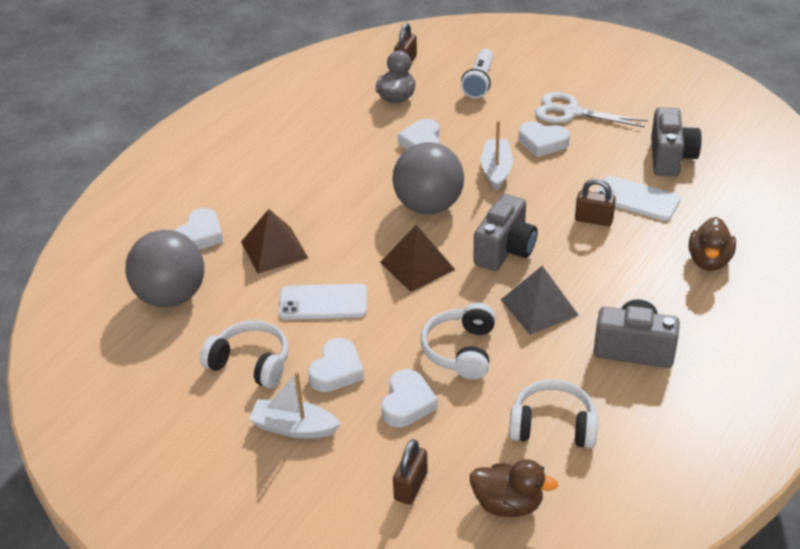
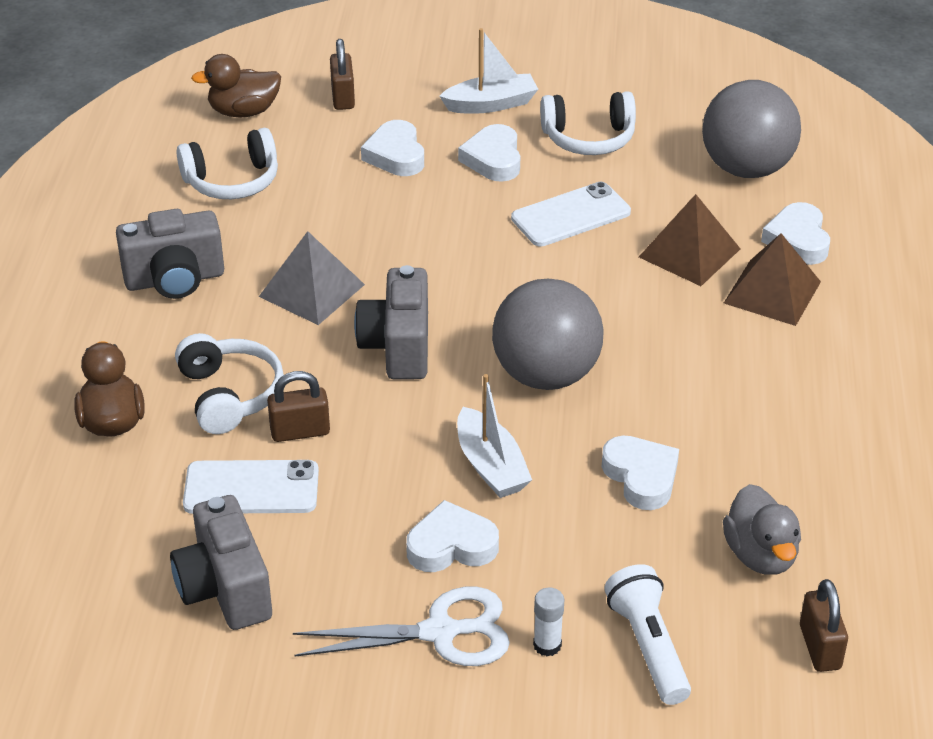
camera: 150 degrees right, 0 degrees up
brown pyramid [380,225,455,292] -> brown pyramid moved to [724,233,821,326]
white headphones [421,303,495,380] -> white headphones moved to [175,333,284,434]
none -> white glue stick [533,588,564,656]

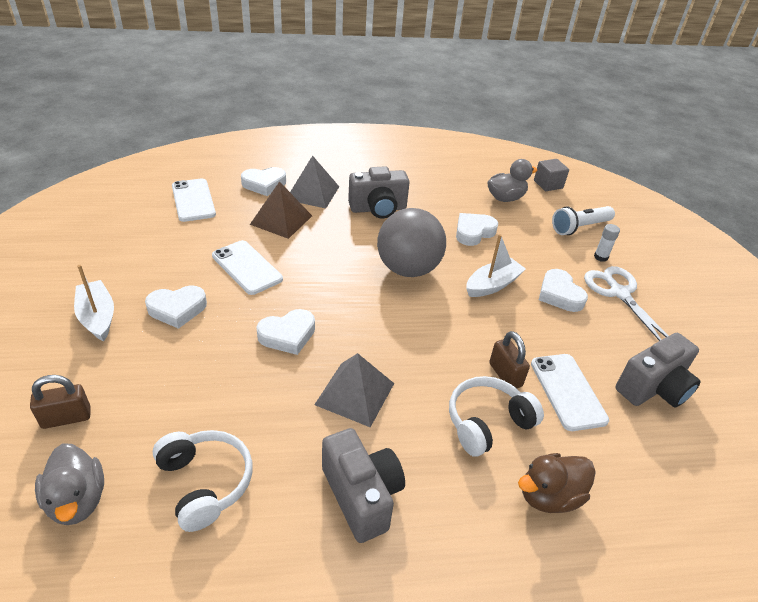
camera: 105 degrees left, 0 degrees up
brown duck [191,54,281,118] -> grey duck [35,443,104,525]
grey camera [354,265,428,379] -> grey camera moved to [348,166,410,218]
white heart [361,120,424,176] -> white heart moved to [256,309,315,355]
white headphones [540,91,636,155] -> none
grey ball [702,80,801,178] -> white phone [172,179,216,222]
brown pyramid [724,233,821,326] -> grey pyramid [290,155,339,208]
brown padlock [800,579,848,672] -> grey cube [534,159,569,191]

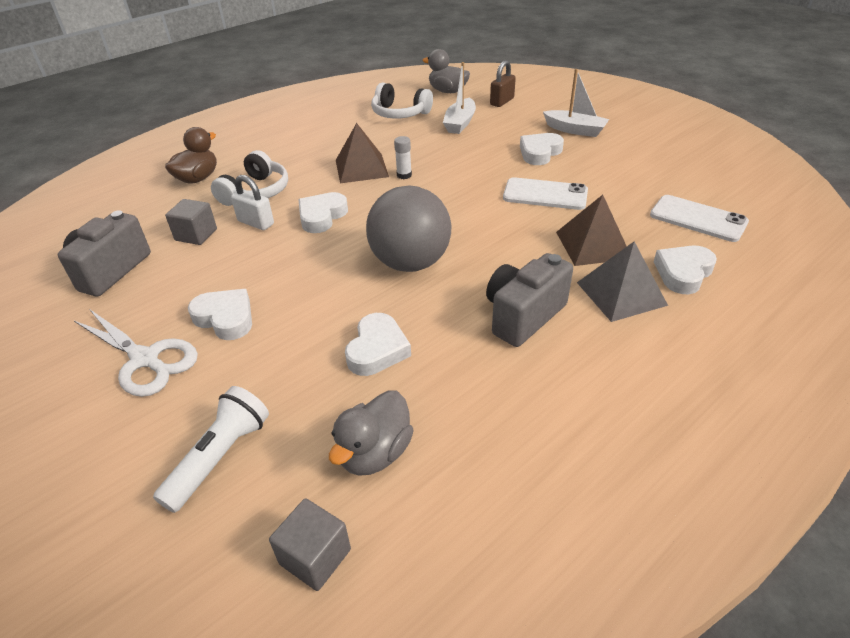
camera: 150 degrees right, 0 degrees up
white heart [256,309,315,355] -> white heart moved to [298,192,348,233]
grey pyramid [314,353,394,427] -> brown pyramid [336,123,389,183]
grey camera [322,428,405,543] -> none
white boat [466,234,526,297] -> white boat moved to [443,62,476,134]
brown padlock [489,331,530,389] -> white padlock [231,175,274,230]
white phone [531,354,609,431] -> grey cube [165,199,217,245]
white glue stick [594,224,620,262] -> white glue stick moved to [394,136,412,179]

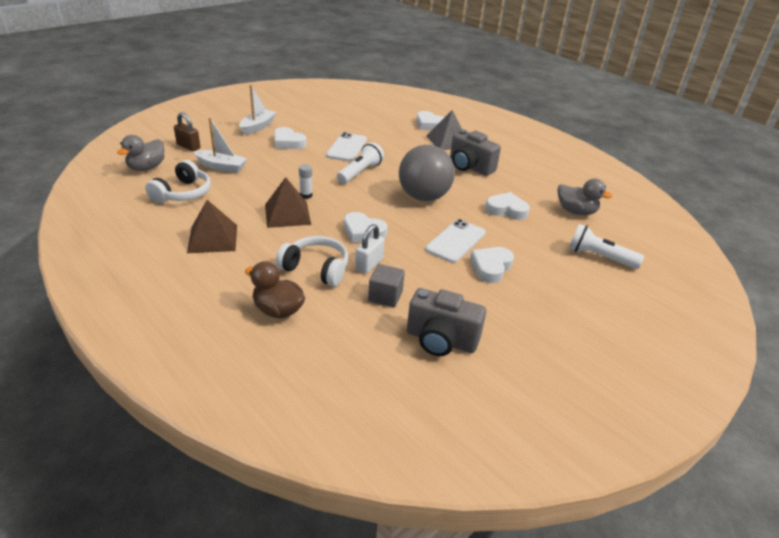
camera: 95 degrees left, 5 degrees down
white scissors [74,310,198,397] -> none
grey cube [269,498,351,591] -> none
brown pyramid [556,195,627,266] -> brown pyramid moved to [187,200,237,253]
white phone [650,195,749,242] -> white phone moved to [425,219,486,263]
none -> white flashlight [337,142,384,184]

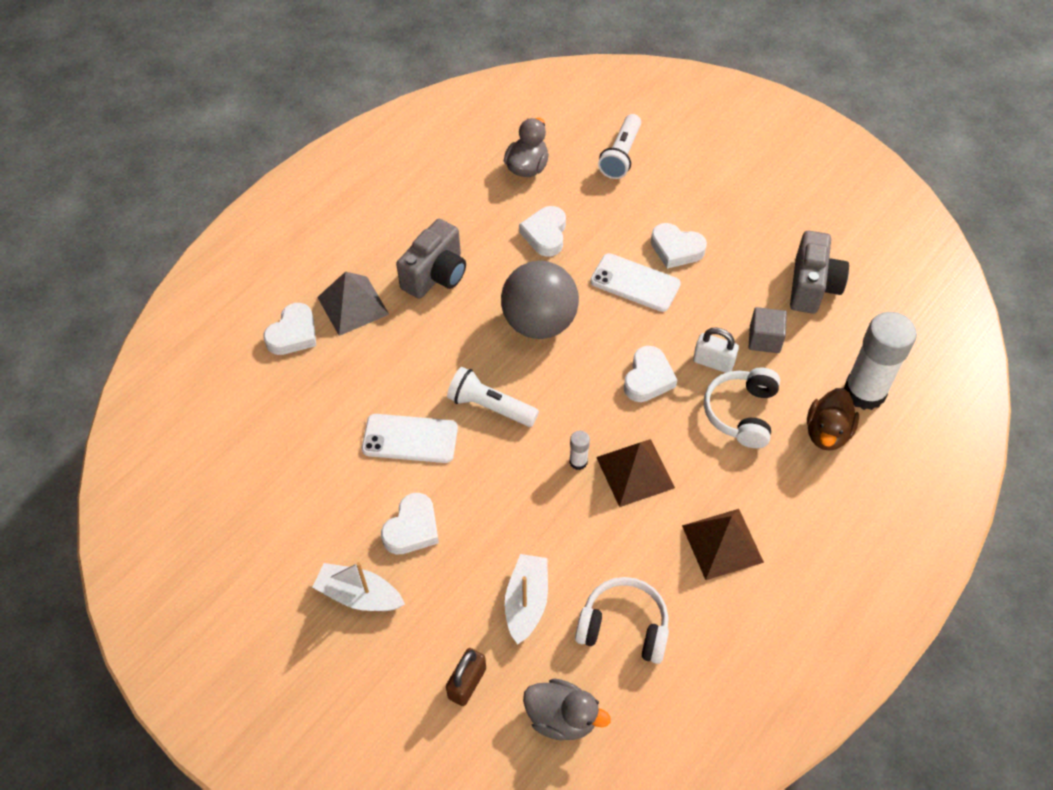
camera: 95 degrees left, 20 degrees up
none -> white glue stick [844,312,917,410]

